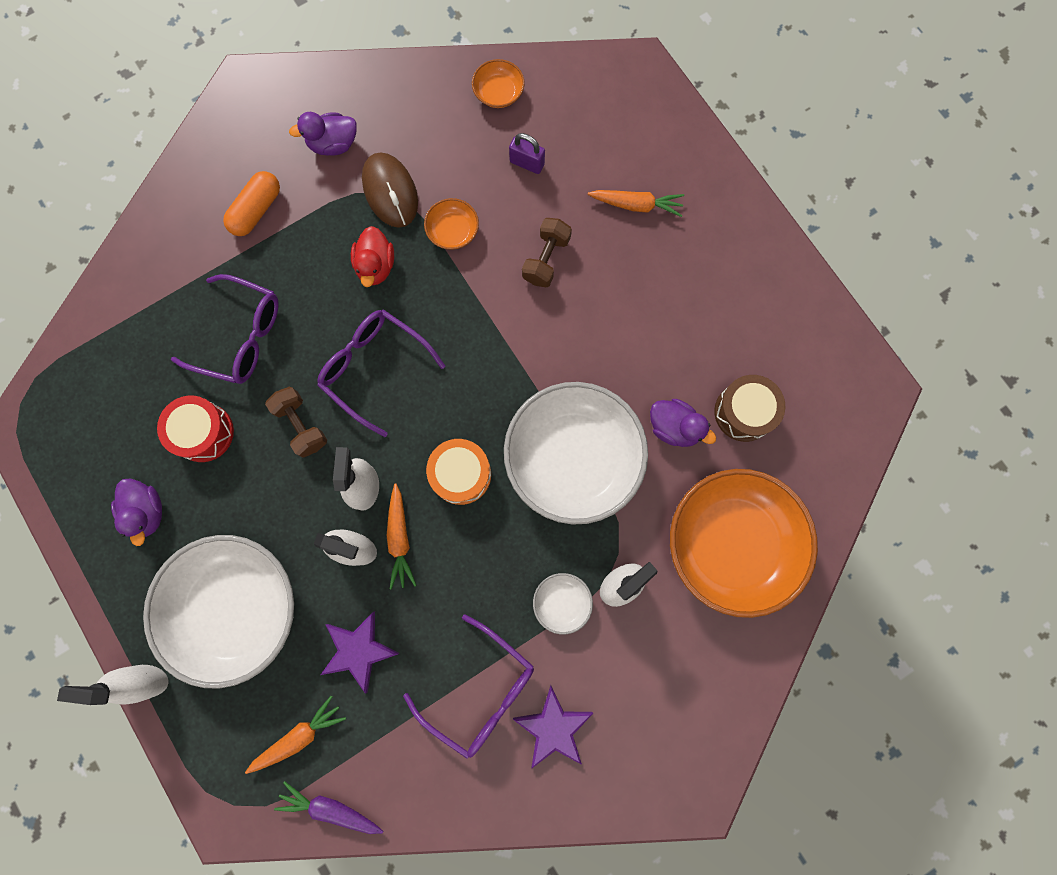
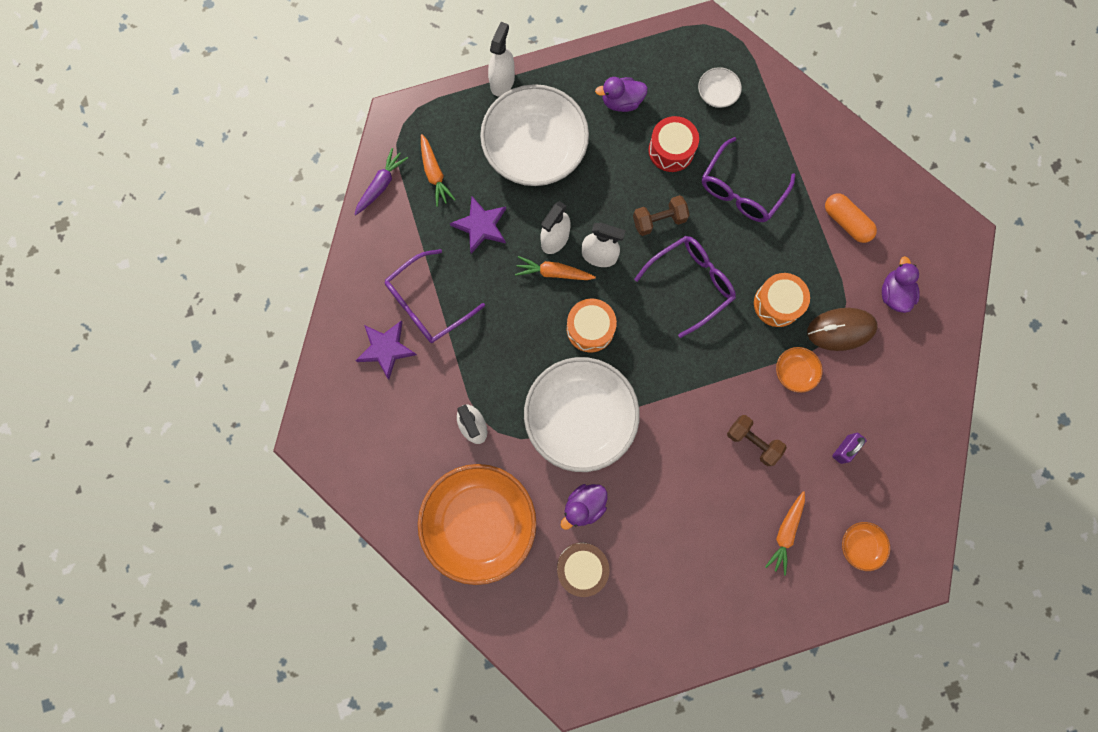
camera: 105 degrees right, 0 degrees up
red duck [351,226,394,287] -> orange drum [754,273,810,327]
orange bowl [472,59,525,108] -> orange bowl moved to [842,522,890,571]
white bowl [533,573,593,634] -> white bowl moved to [698,67,742,108]

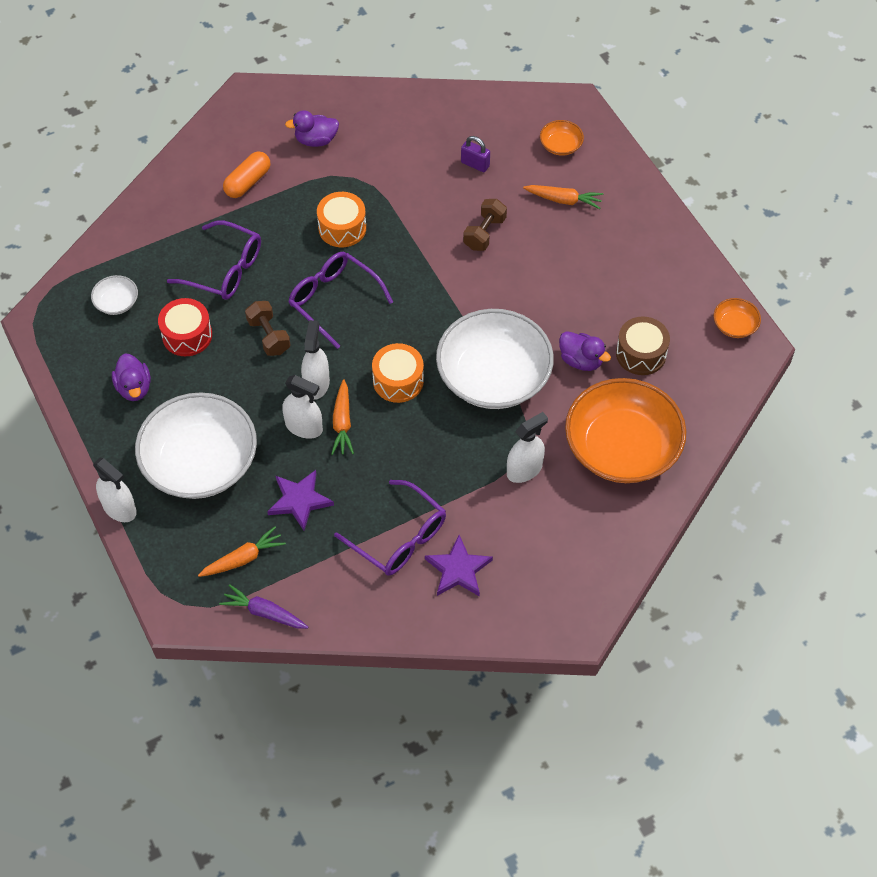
camera: 100 degrees left, 20 degrees down
white spray bottle [488,22,515,96] -> white spray bottle turned 150 degrees counterclockwise [93,458,137,522]
orange bowl [776,347,823,393] -> orange bowl moved to [713,298,761,338]
brown mouse [807,308,878,351] -> none

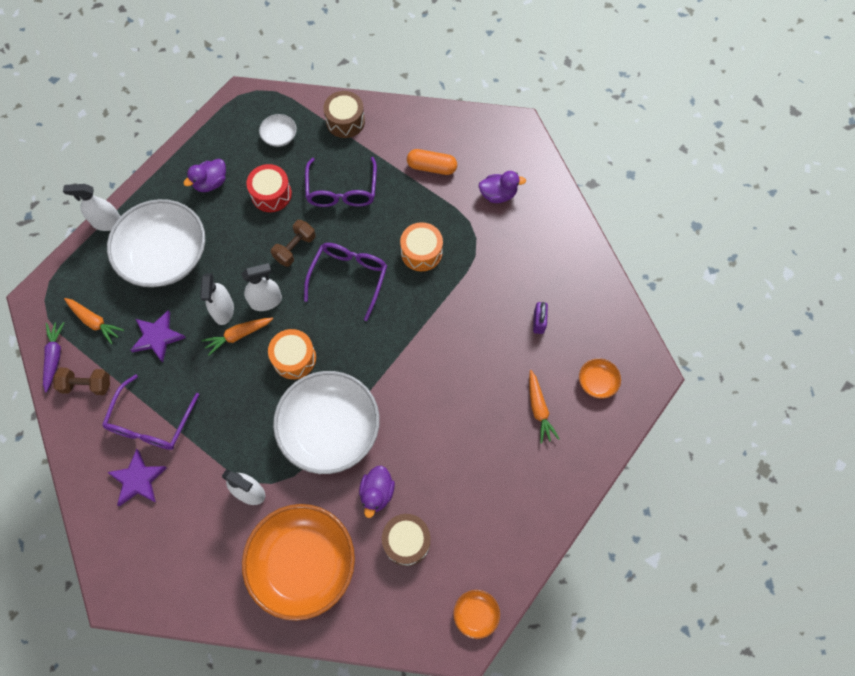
camera: 65 degrees right, 10 degrees up
white spray bottle [93,458,137,522] -> white spray bottle turned 75 degrees clockwise [63,184,121,231]
purple duck [285,110,339,147] -> purple duck turned 120 degrees clockwise [479,171,526,203]
brown dumbbell [463,199,507,251] -> brown dumbbell moved to [53,367,110,395]
none -> brown drum [323,91,365,138]

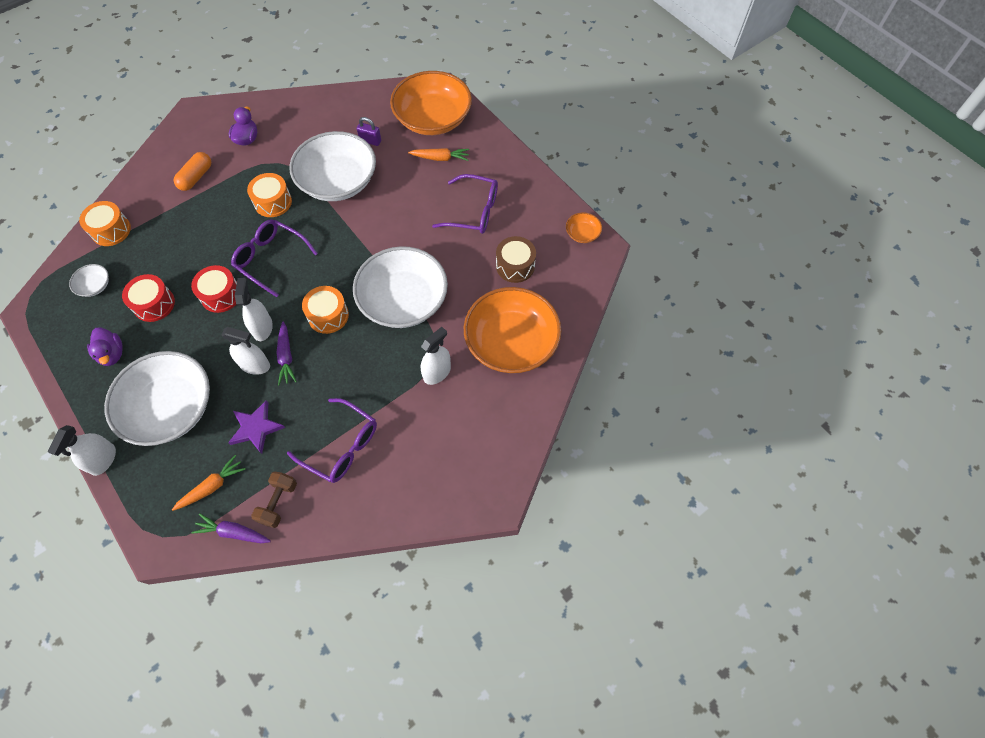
camera: 75 degrees left, 5 degrees down
purple star [107,449,167,506] -> none
orange carrot [202,317,273,356] -> purple carrot [277,321,297,385]
brown dumbbell [271,220,316,267] -> red drum [191,265,237,313]
purple glasses [305,157,377,207] -> purple glasses moved to [432,174,498,234]
brown drum [323,91,365,138] -> orange drum [79,201,131,246]
purple duck [359,465,395,518] -> none
orange bowl [579,358,621,399] -> orange bowl [390,71,472,135], size x2.41
none -> white bowl [289,131,376,201]

